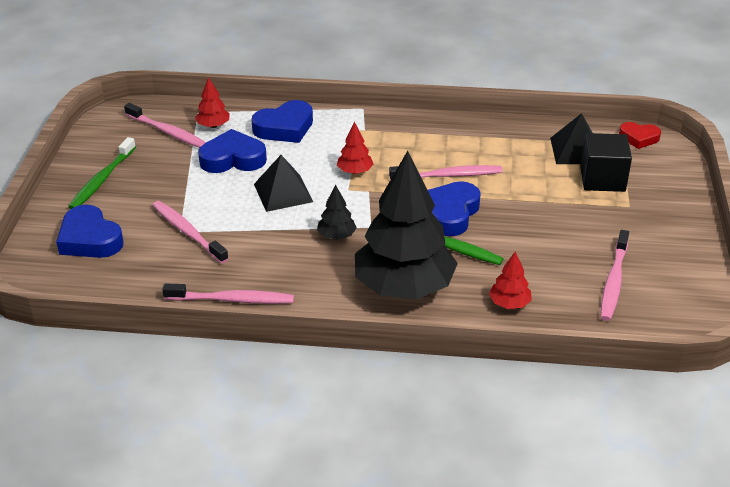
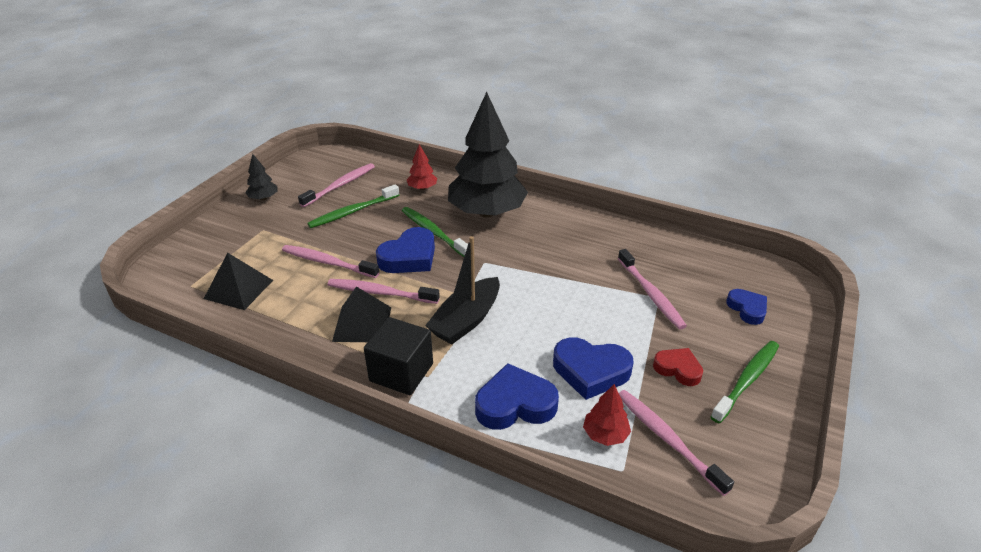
camera: 160 degrees left, 0 degrees up
blue heart [56,205,124,258] -> blue heart [726,289,767,325], size x0.62
pink toothbrush [162,283,294,304] -> pink toothbrush moved to [282,245,379,278]
black pyramid [254,155,313,212] -> black pyramid moved to [332,287,391,342]
black tree [317,185,357,240] -> black tree moved to [245,154,278,200]
red tree [337,122,373,174] -> black boat [425,236,500,344]
black cube [580,133,632,192] -> black cube moved to [364,317,433,395]
red heart [619,122,661,149] -> red heart moved to [653,348,703,386]
none -> green toothbrush [307,184,399,228]

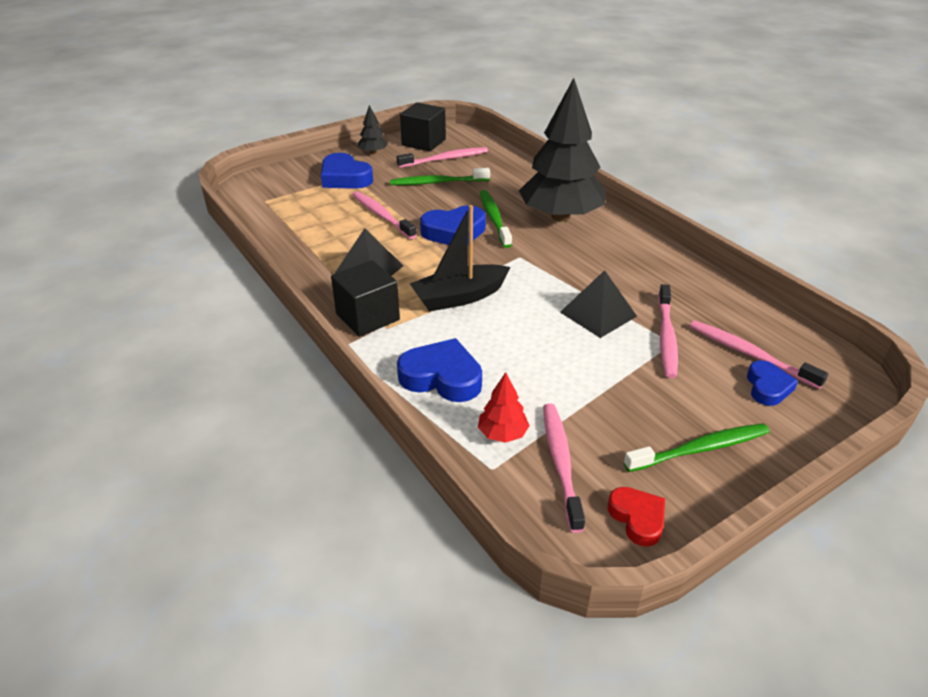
camera: 30 degrees right, 0 degrees up
black pyramid [204,253,273,310] -> black pyramid moved to [560,270,637,338]
pink toothbrush [328,279,440,304] -> pink toothbrush moved to [690,321,828,389]
red tree [407,144,437,190] -> none
blue heart [553,337,634,400] -> blue heart moved to [321,153,373,189]
red heart [653,348,703,386] -> red heart moved to [608,487,665,547]
none -> black cube [400,102,446,151]

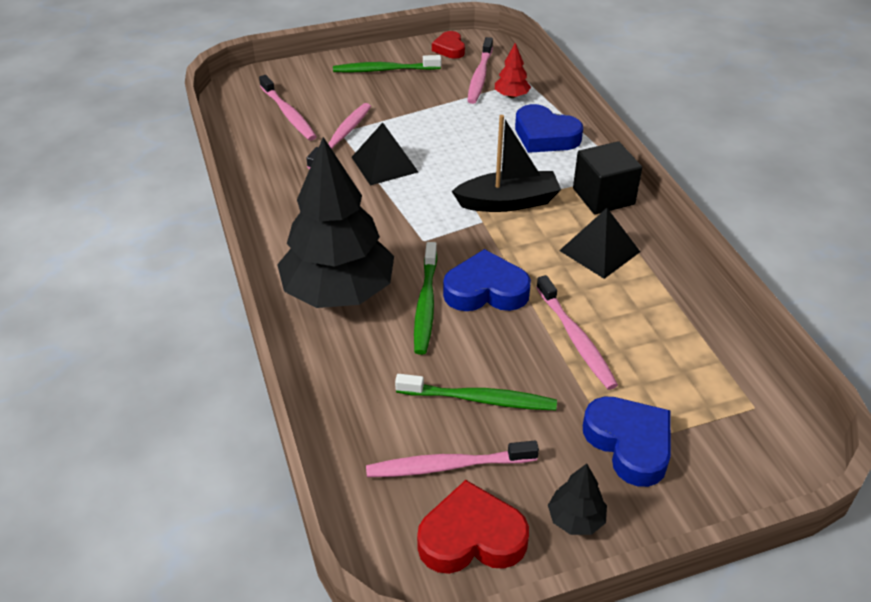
camera: 165 degrees left, 5 degrees up
black cube [400,102,446,151] -> red heart [417,480,529,574]
blue heart [747,360,798,406] -> none

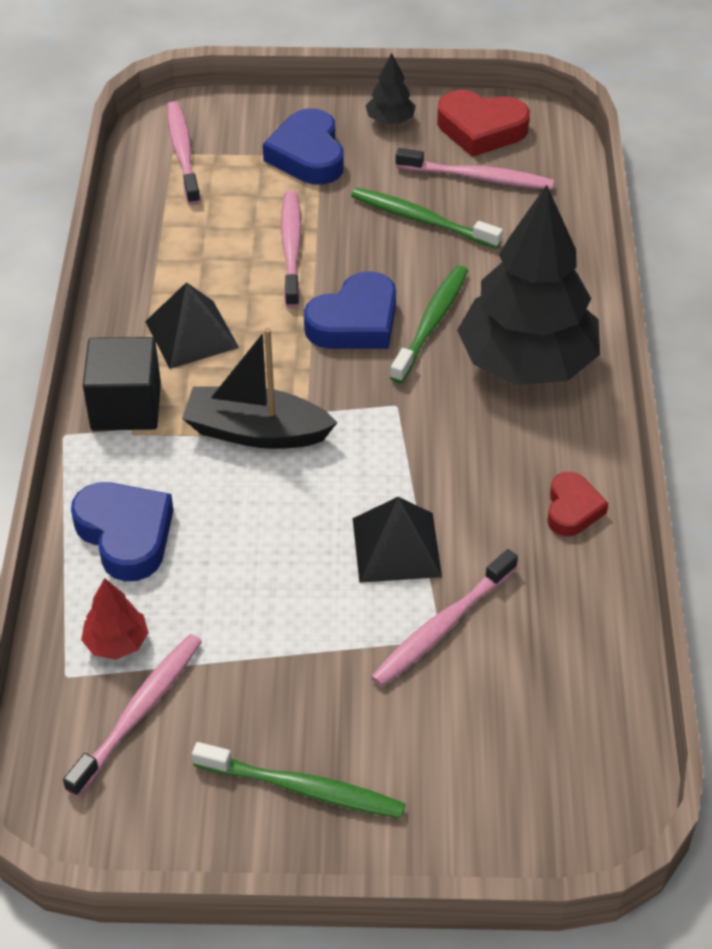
camera: 160 degrees left, 5 degrees up
pink toothbrush [259,75,317,141] -> pink toothbrush moved to [167,101,200,205]
red heart [432,31,465,59] -> red heart moved to [547,472,608,536]
blue heart [443,249,531,311] -> blue heart turned 60 degrees counterclockwise [304,271,396,349]

